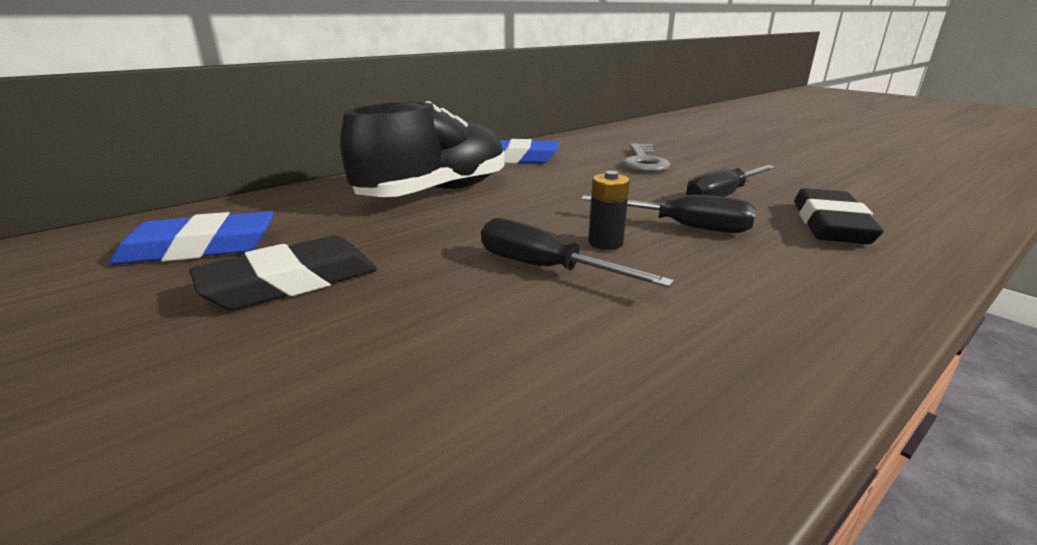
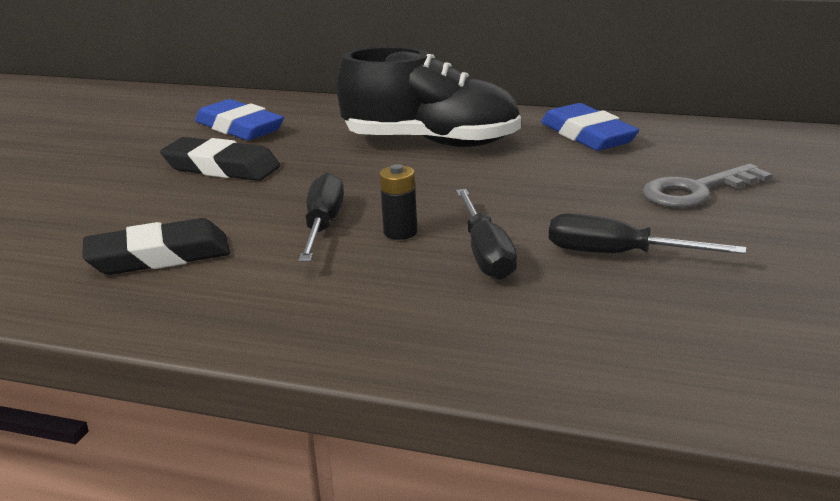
camera: 60 degrees right, 0 degrees up
black eraser [794,188,884,244] -> black eraser moved to [82,218,230,275]

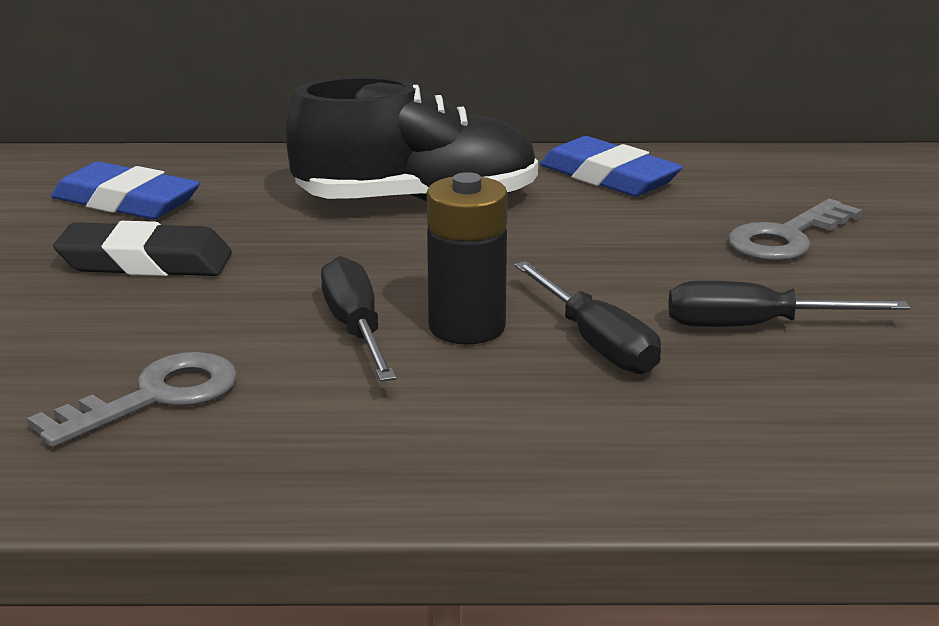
camera: 20 degrees left, 0 degrees up
black eraser [82,218,230,275] -> grey key [27,352,237,447]
black battery [379,164,418,240] -> black battery [427,172,508,344], size x1.69

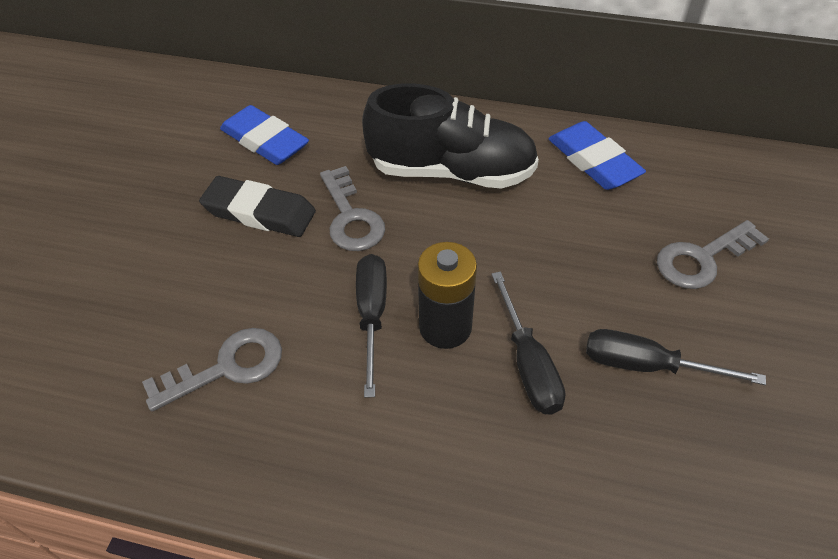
camera: 15 degrees right, 25 degrees up
none -> grey key [320,166,385,251]

